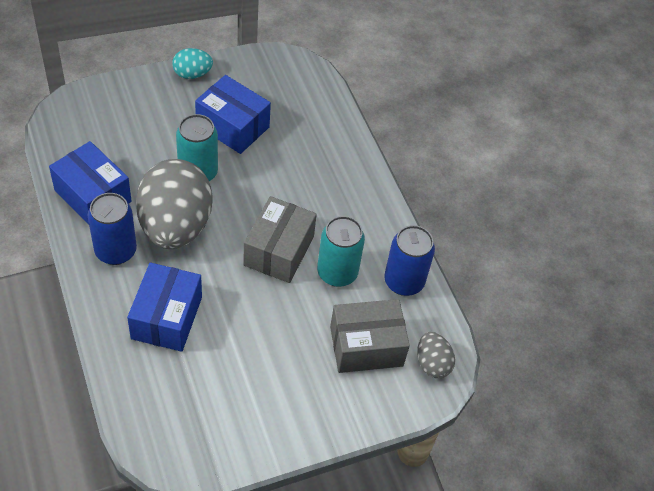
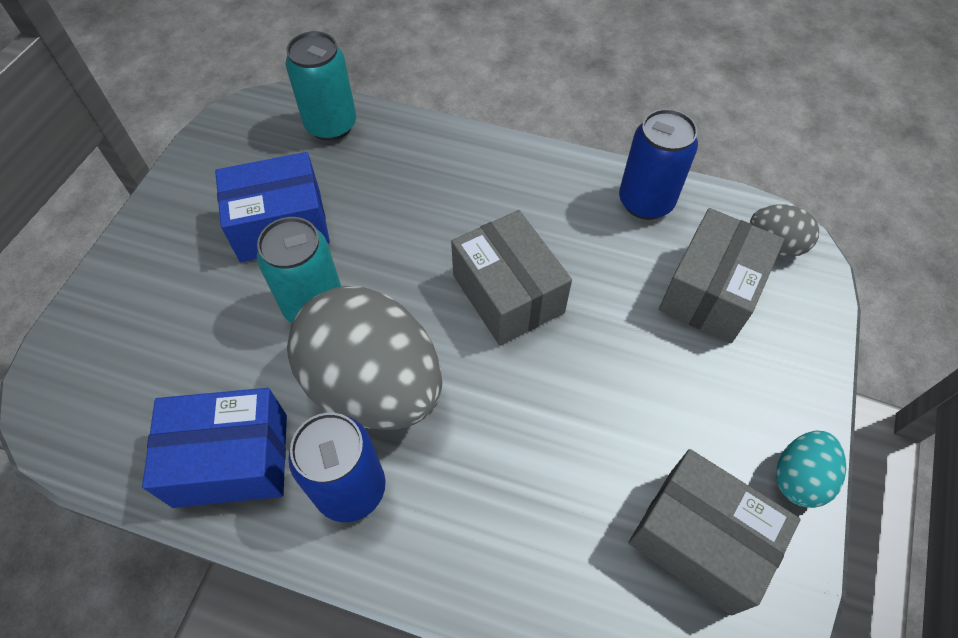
camera: 45 degrees left, 5 degrees up
blue box [127,262,202,352] -> none
turquoise egg [172,48,213,79] -> turquoise egg moved to [776,431,846,508]
turquoise can [317,216,365,287] -> turquoise can moved to [285,31,356,141]
none -> grey box [628,449,801,615]

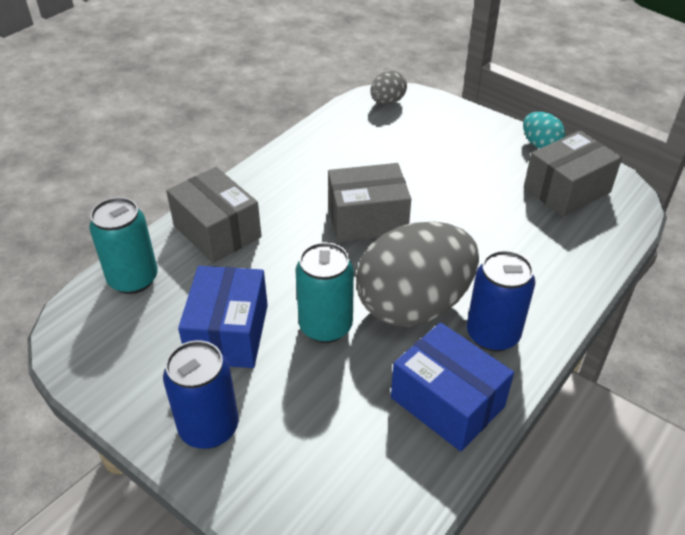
camera: 70 degrees left, 15 degrees down
blue box [142,388,287,508] -> blue box turned 60 degrees counterclockwise [391,322,514,451]
blue can [619,109,698,220] -> blue can moved to [163,340,239,449]
grey box [659,208,784,343] -> grey box moved to [166,167,261,263]

